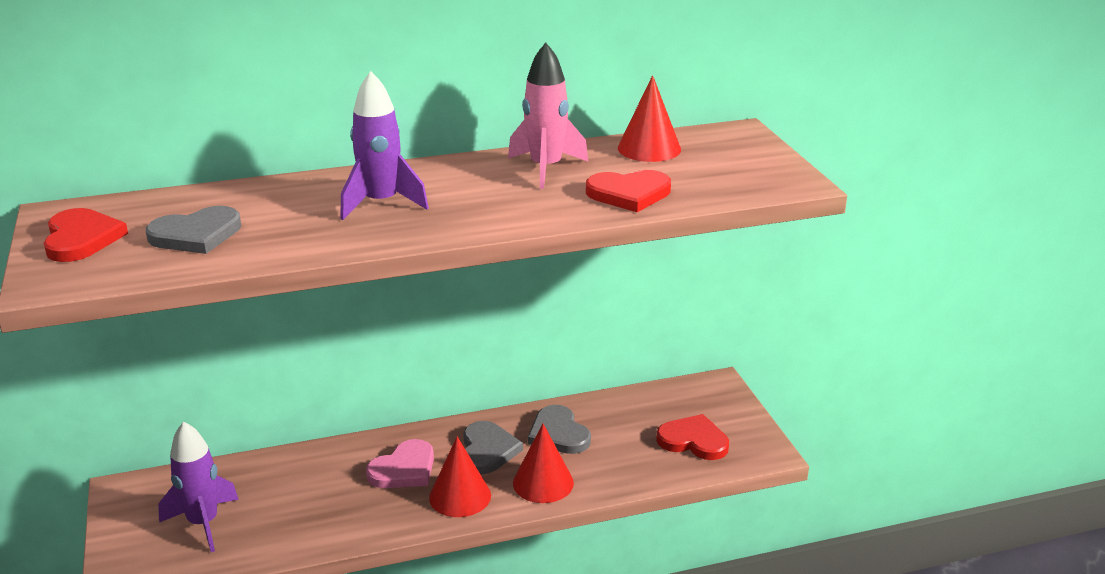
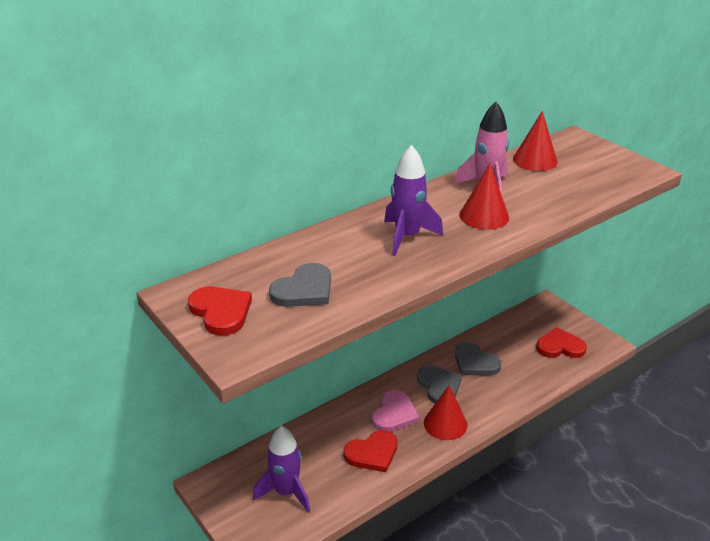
camera: 20 degrees left, 5 degrees up
red cone [513,424,574,503] -> red cone moved to [460,163,509,230]
red heart [586,170,671,212] -> red heart moved to [344,430,398,472]

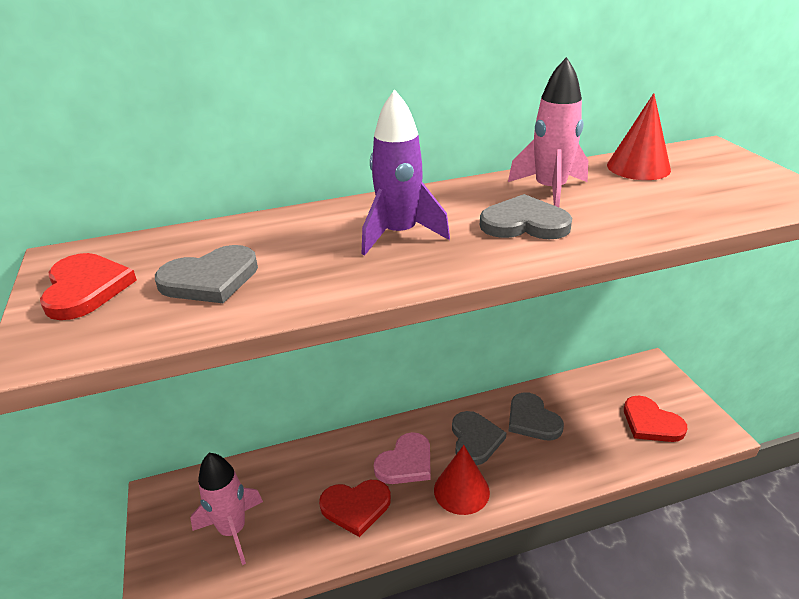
camera: 20 degrees right, 0 degrees up
purple rocket [253,426,310,512] -> pink rocket [191,453,263,565]
red cone [460,163,509,230] -> grey heart [480,194,572,239]
red heart [536,327,587,358] -> red heart turned 150 degrees counterclockwise [624,396,688,442]

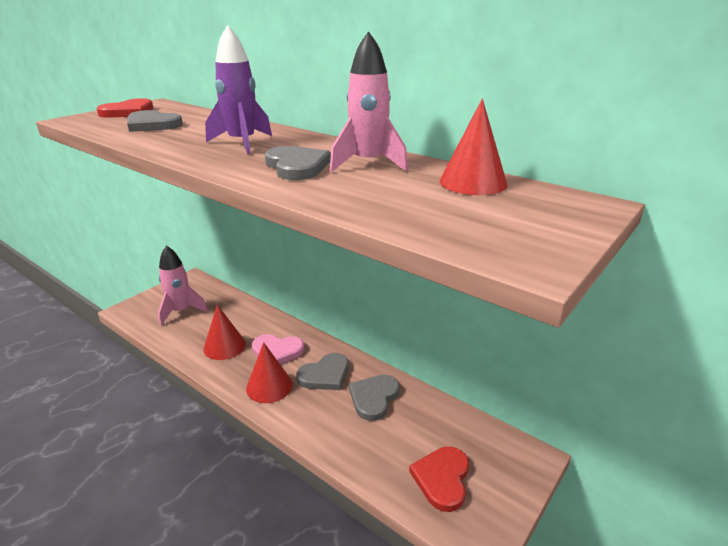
camera: 55 degrees right, 5 degrees down
red heart [319,480,391,537] -> red cone [203,305,246,360]

